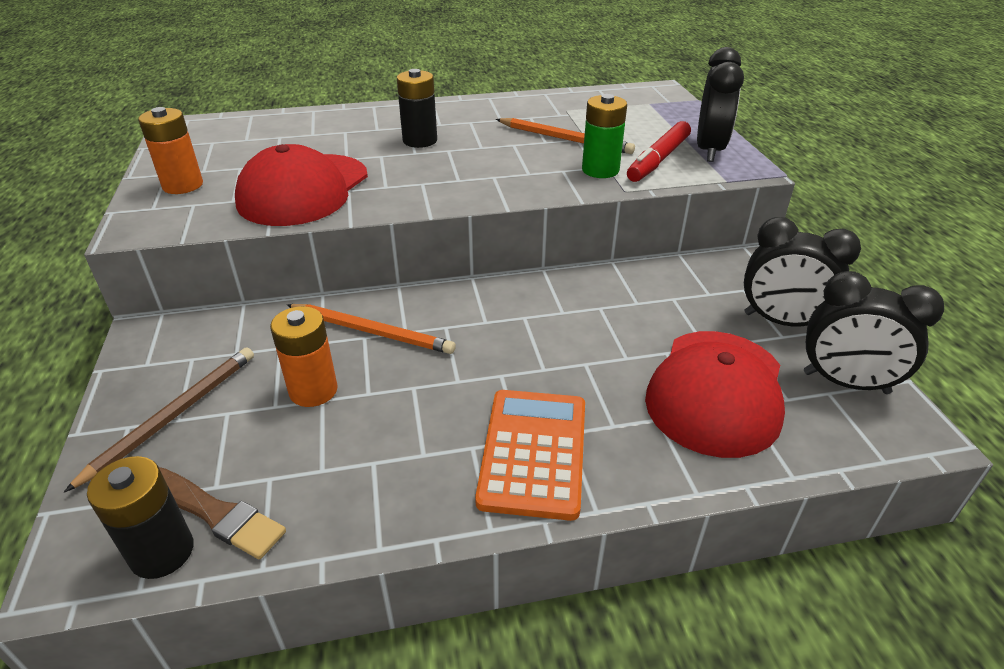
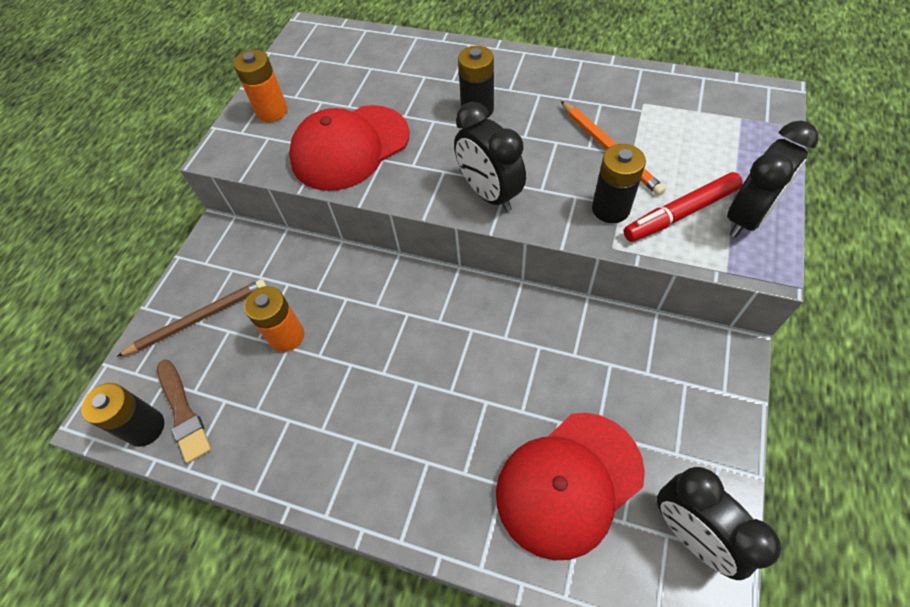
camera: 35 degrees right, 20 degrees up
orange pencil [287,304,456,354] -> none
orange calculator [475,390,585,521] -> none
green battery [582,94,627,178] -> black battery [592,144,646,223]
black clock [744,217,861,326] -> black clock moved to [454,102,526,212]

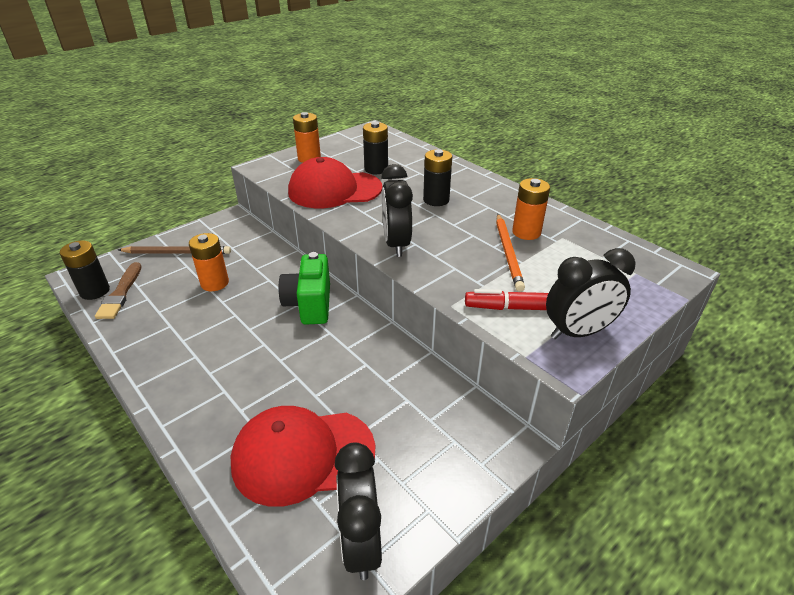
camera: 25 degrees right, 20 degrees down
black battery [592,144,646,223] -> black battery moved to [363,122,388,174]
none -> green camera [279,252,330,325]
none -> orange battery [512,178,550,240]

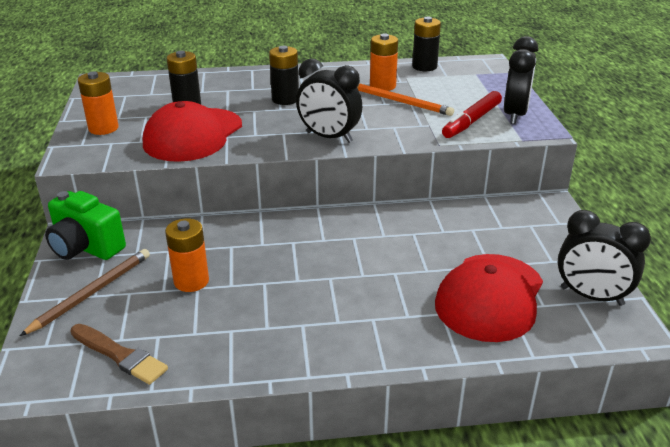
camera: 55 degrees left, 5 degrees down
black battery [60,240,110,300] -> black battery moved to [412,17,441,71]
green camera [279,252,330,325] -> green camera moved to [45,191,126,260]

